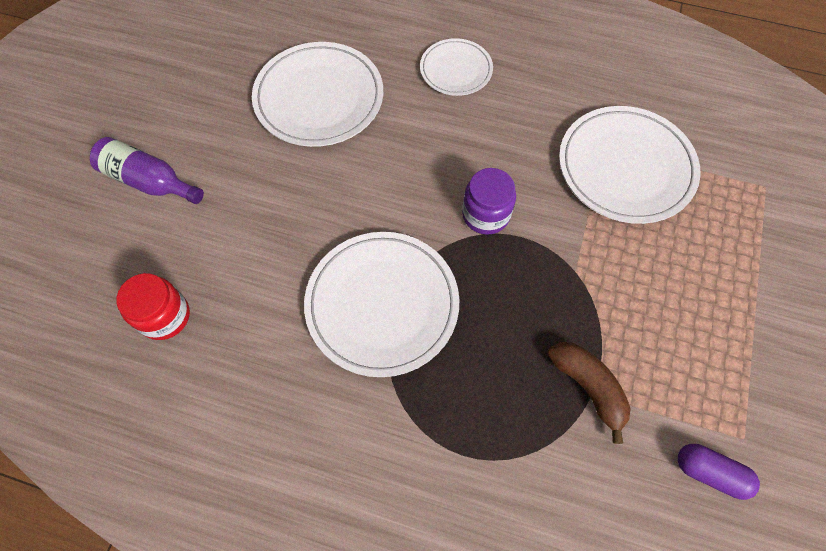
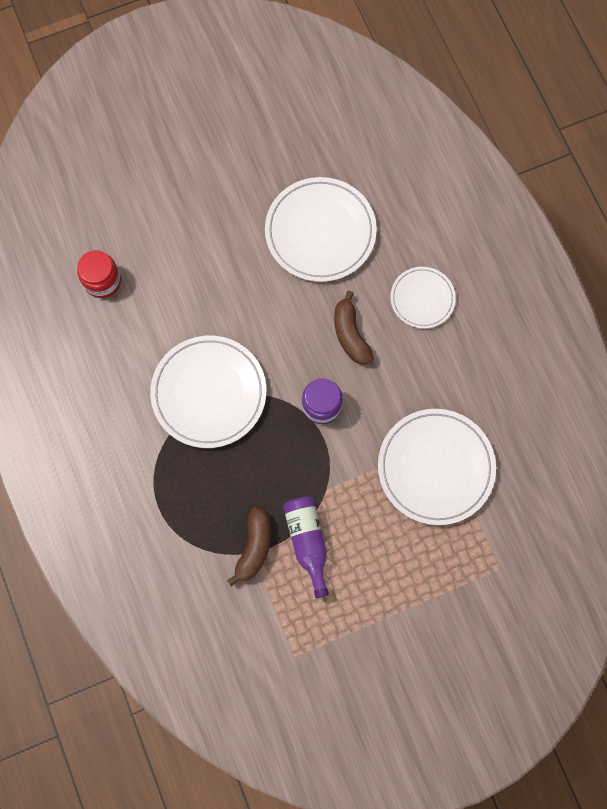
camera: 50 degrees right, 10 degrees up
purple bottle [90,137,204,204] -> purple bottle moved to [283,496,329,598]
purple capsule [678,444,760,500] -> none
none -> brown banana [334,291,374,365]

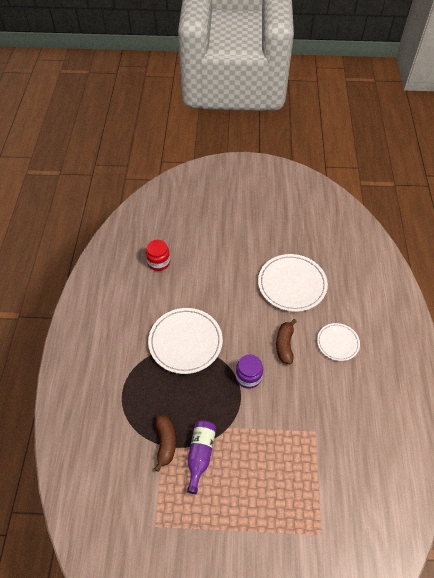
camera: 25 degrees right, 20 degrees down
brown banana [227,507,271,587] -> brown banana turned 45 degrees counterclockwise [155,415,176,472]
white plate [378,409,496,525] -> none

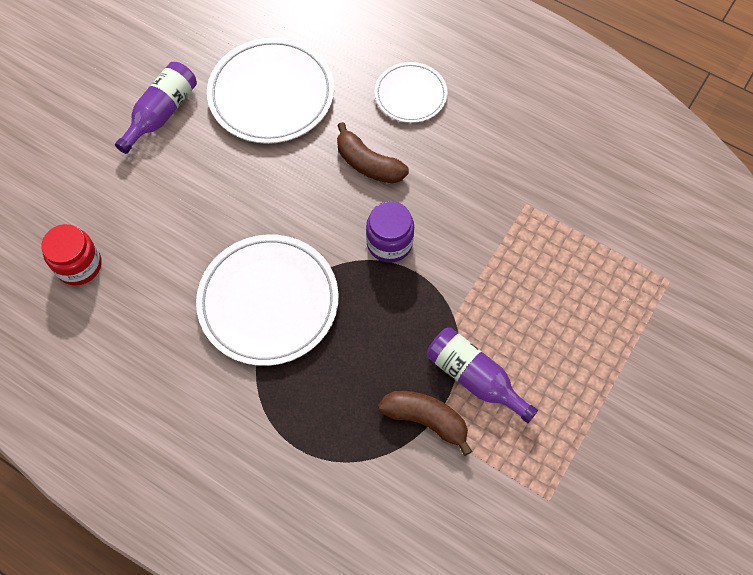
camera: 60 degrees left, 10 degrees up
none -> purple bottle [115,62,197,154]

